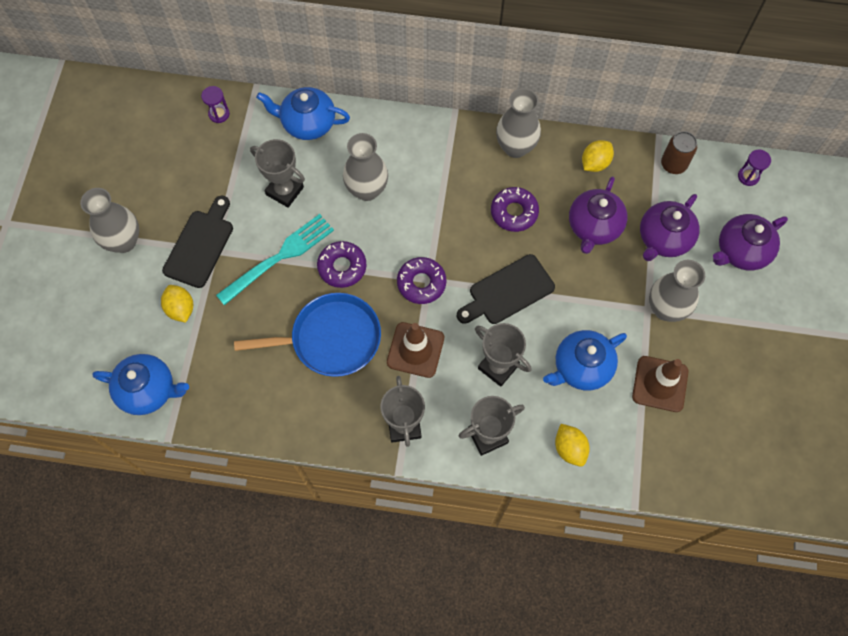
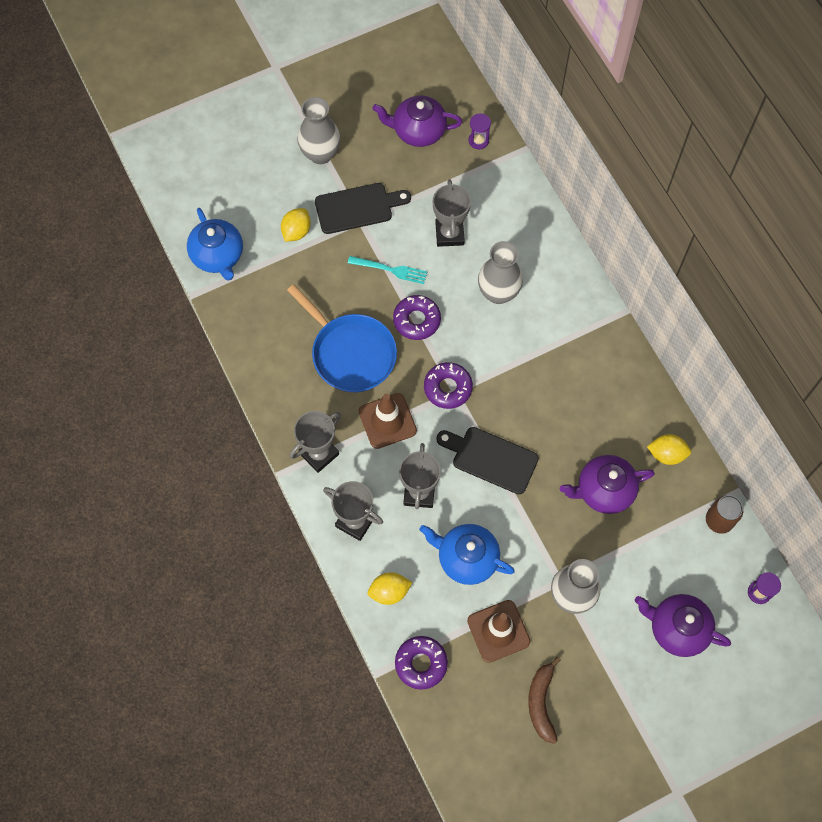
camera: 55 degrees right, 0 degrees up
turquoise fork [216,214,334,306] -> turquoise fork [348,256,427,284], size x0.62
blue teapot [256,87,350,140] -> none
purple donut [491,187,539,232] -> purple donut moved to [395,636,448,690]
grey vase [496,88,541,158] -> none
yellow lemon [555,424,590,467] -> yellow lemon turned 45 degrees clockwise [368,572,412,605]
purple teapot [640,194,700,261] -> purple teapot moved to [372,95,462,147]
none -> brown banana [528,656,561,744]

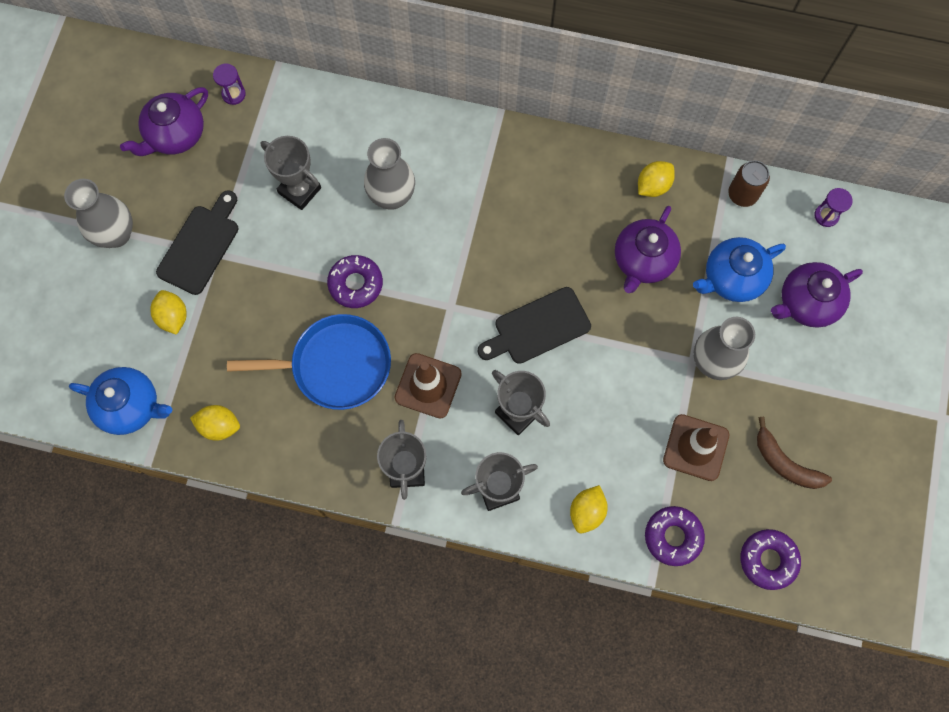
camera: 50 degrees left, 5 degrees up
turquoise fork [348,256,427,284] -> none
blue teapot [420,524,515,585] -> blue teapot moved to [693,237,786,302]
purple donut [424,362,473,409] -> purple donut moved to [741,529,801,590]
none -> yellow lemon [190,405,240,441]

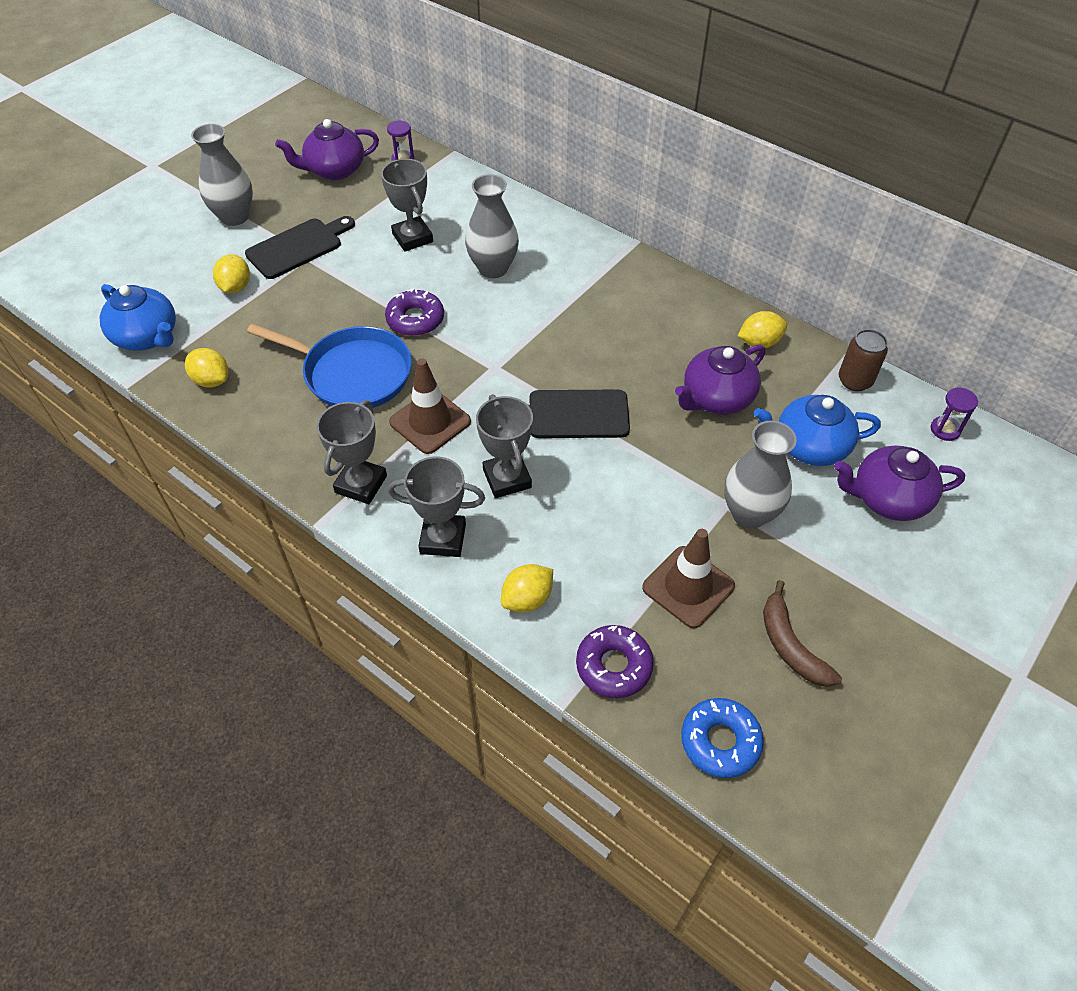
camera: 25 degrees right, 20 degrees down
purple donut [741,529,801,590] -> blue donut [681,698,764,778]

